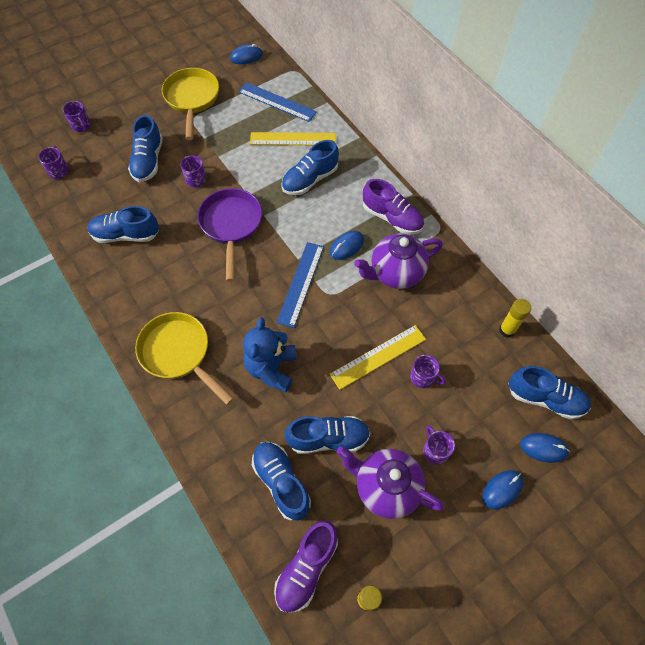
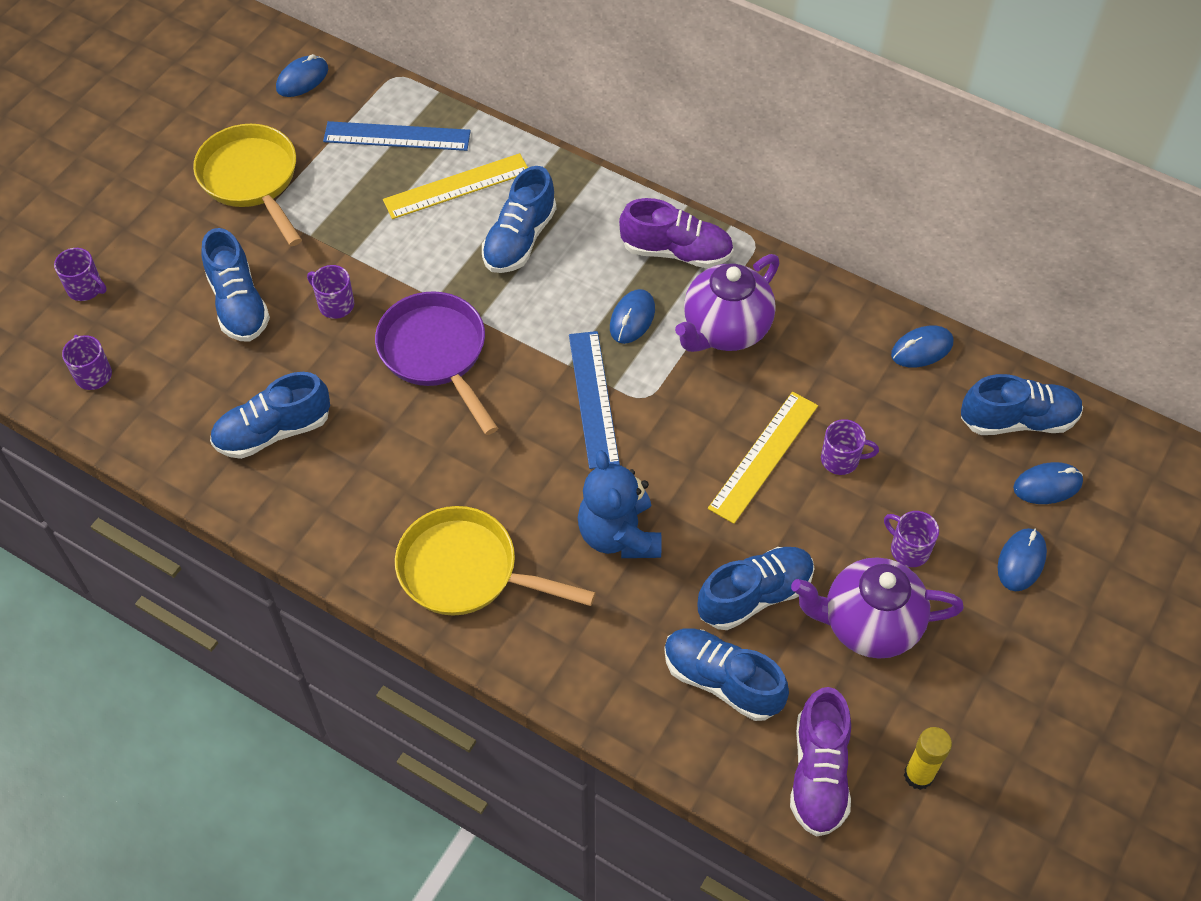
camera: 25 degrees left, 5 degrees down
yellow glue stick [499,299,531,337] -> blue mouse [891,326,953,368]

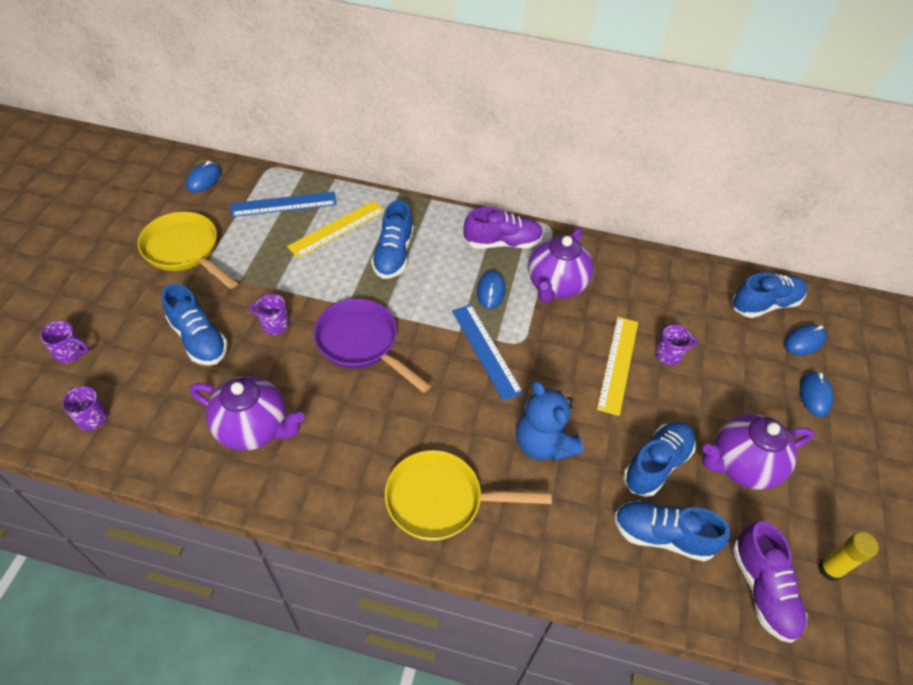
camera: 20 degrees left, 5 degrees down
blue shoe [210,372,330,459] -> purple teapot [190,376,305,451]
purple mug [884,511,939,567] -> none
blue mouse [891,326,953,368] -> none

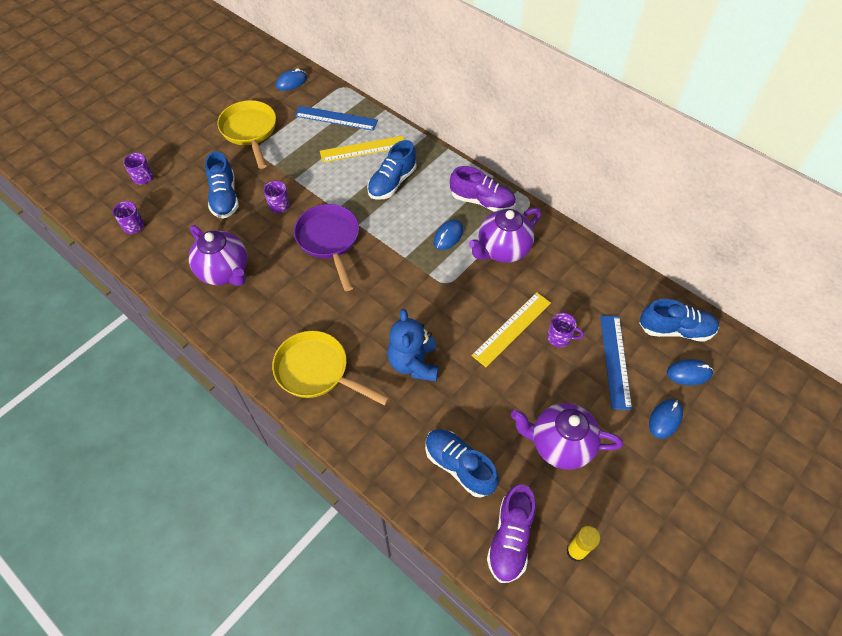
camera: 30 degrees right, 5 degrees up
blue ruler [452,304,523,401] -> blue ruler moved to [600,316,632,410]
blue shoe [623,422,696,497] -> none

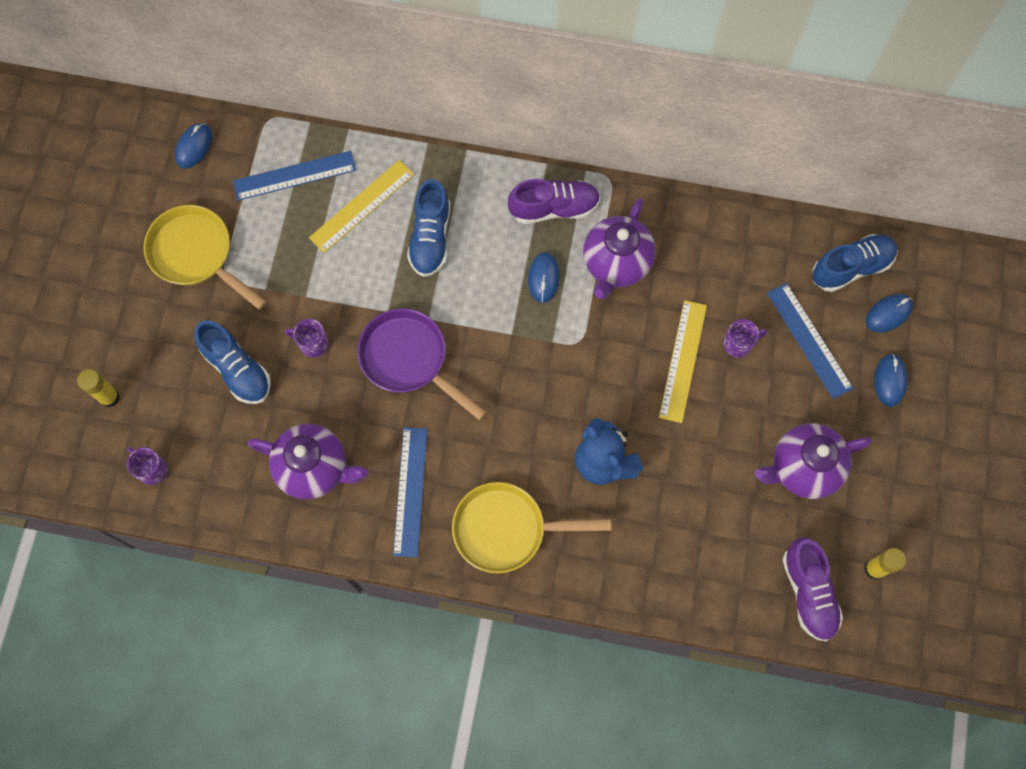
camera: 30 degrees left, 15 degrees up
purple mug [123,153,153,184] -> yellow glue stick [77,369,120,407]
blue shoe [425,429,499,498] -> none
none -> blue ruler [393,427,427,557]

